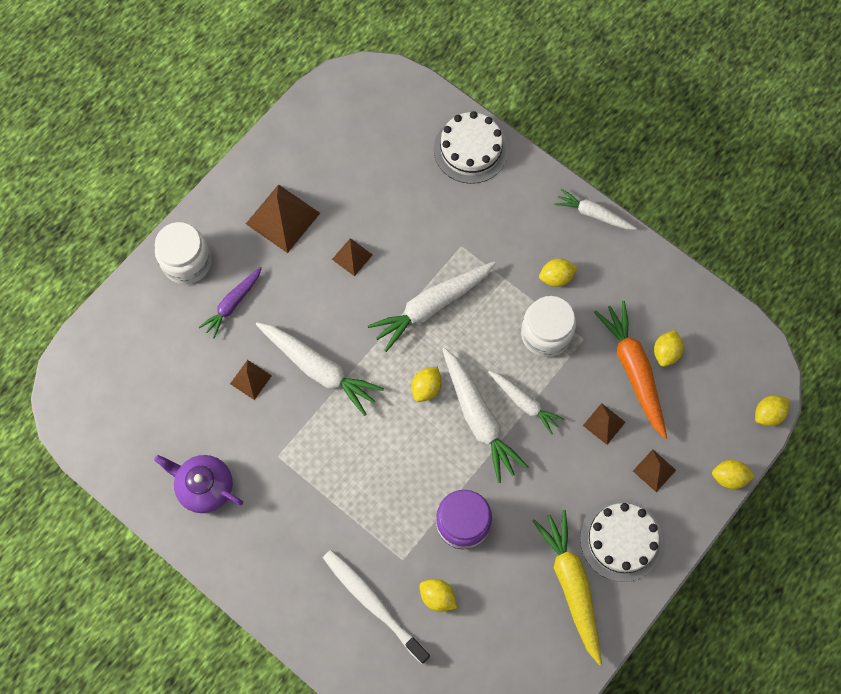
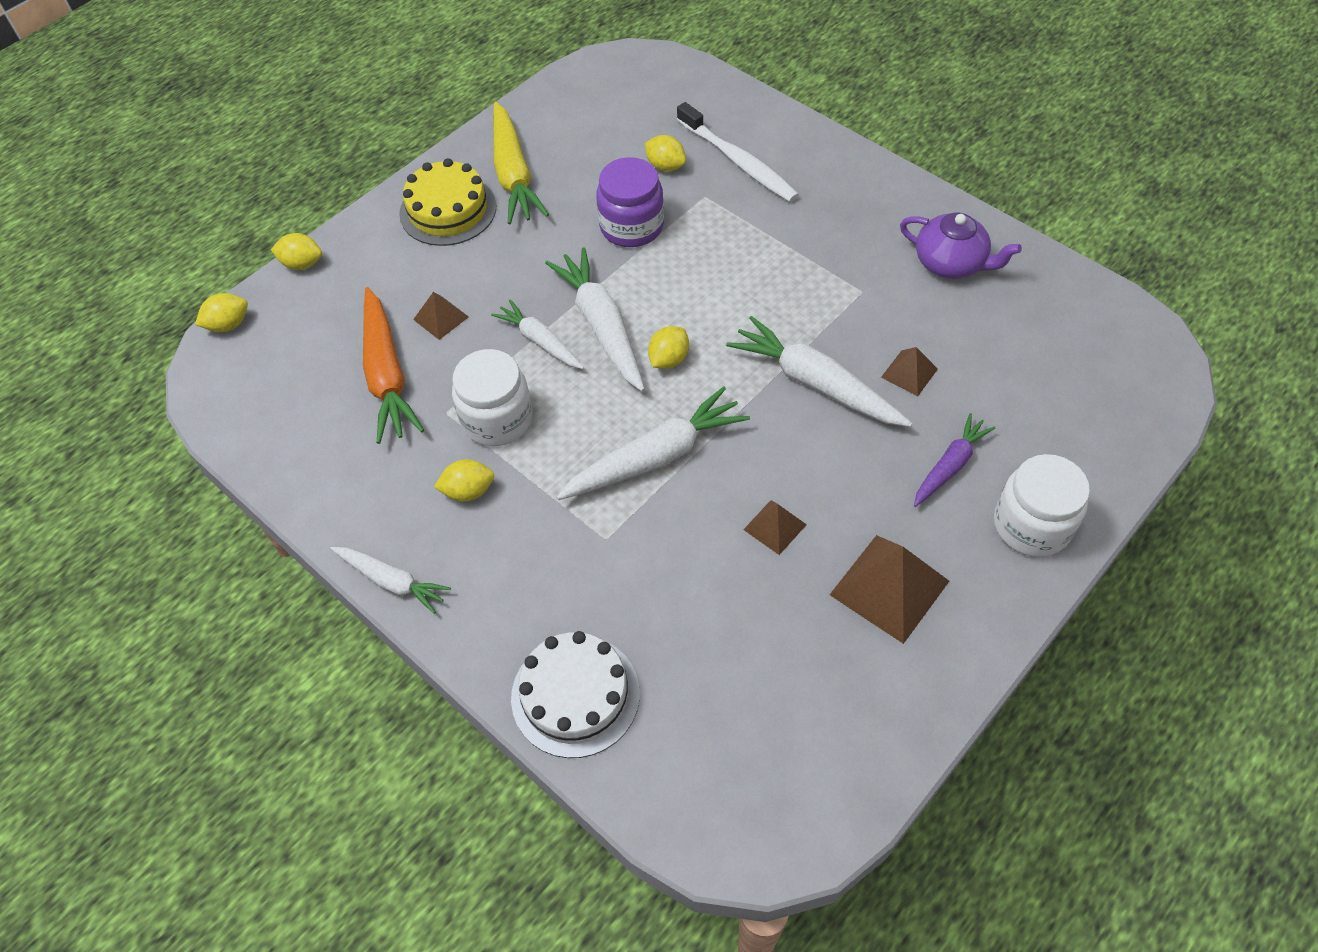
camera: 175 degrees left, 15 degrees down
white cake [580,499,663,582] -> yellow cake [399,158,496,246]
brown pyramid [633,449,676,492] -> none
yellow lemon [654,330,684,367] -> none

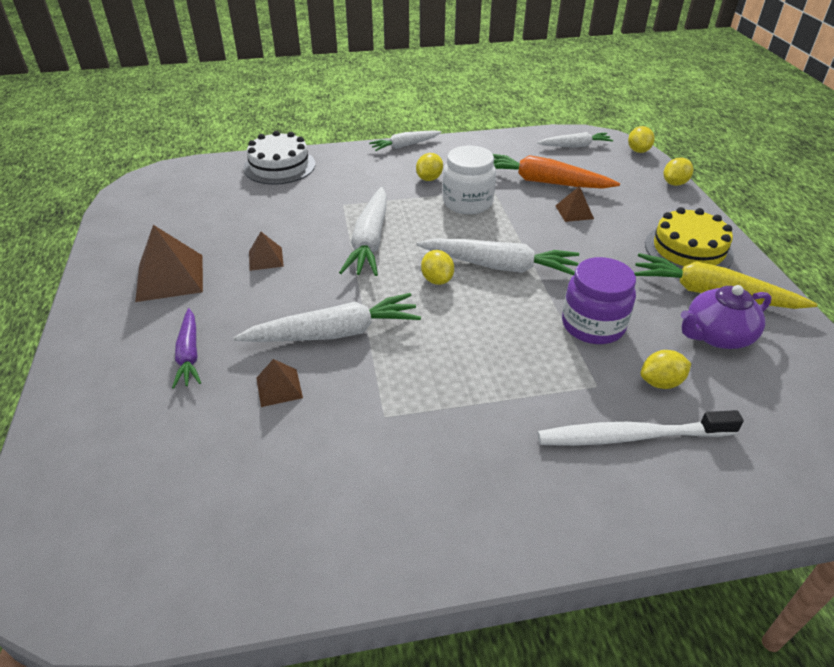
camera: 125 degrees right, 15 degrees down
white carrot [491,299,584,369] -> white carrot moved to [537,132,613,147]
purple teapot [900,213,1022,279] -> purple teapot moved to [681,285,772,349]
white jar [994,454,1090,557] -> none

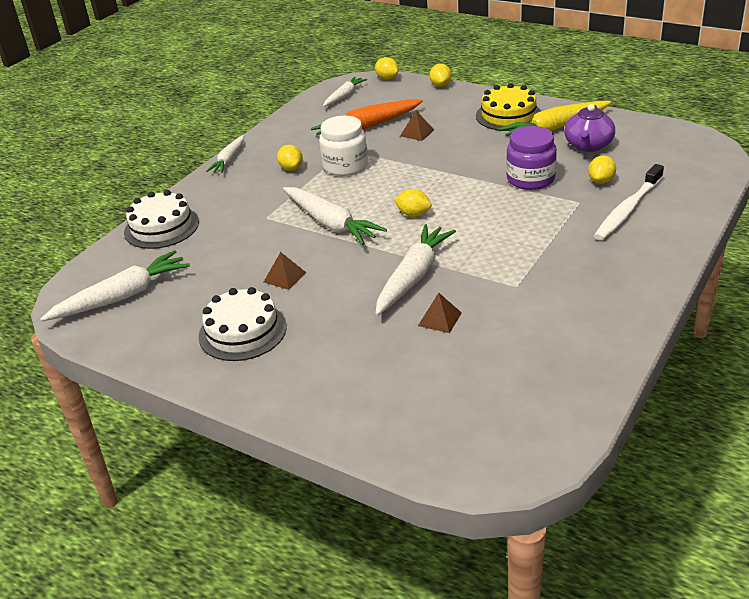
camera: 45 degrees left, 5 degrees down
brown pyramid [135,225,203,302] -> white cake [198,287,287,361]
purple carrot [172,308,201,389] -> none
white carrot [416,238,579,275] -> white carrot moved to [40,250,190,321]

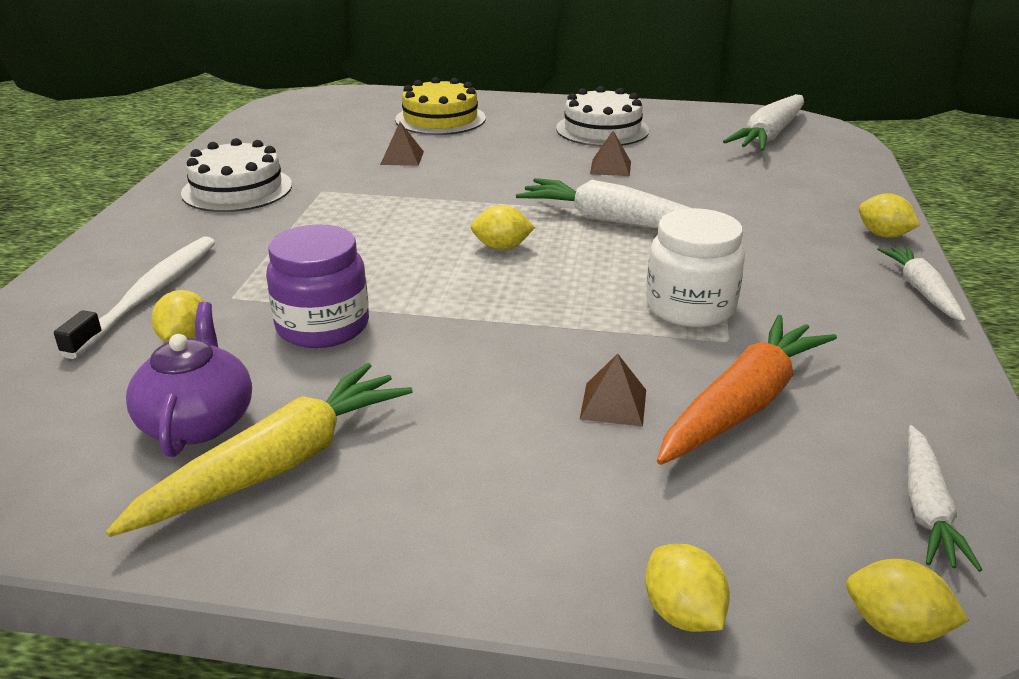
camera: 155 degrees right, 5 degrees down
white cake [124,190,199,249] -> white cake moved to [181,138,292,212]
yellow lemon [277,145,303,171] -> yellow lemon moved to [859,193,920,238]
white carrot [375,224,456,316] -> none
yellow cake [476,83,541,131] -> yellow cake moved to [395,77,486,135]

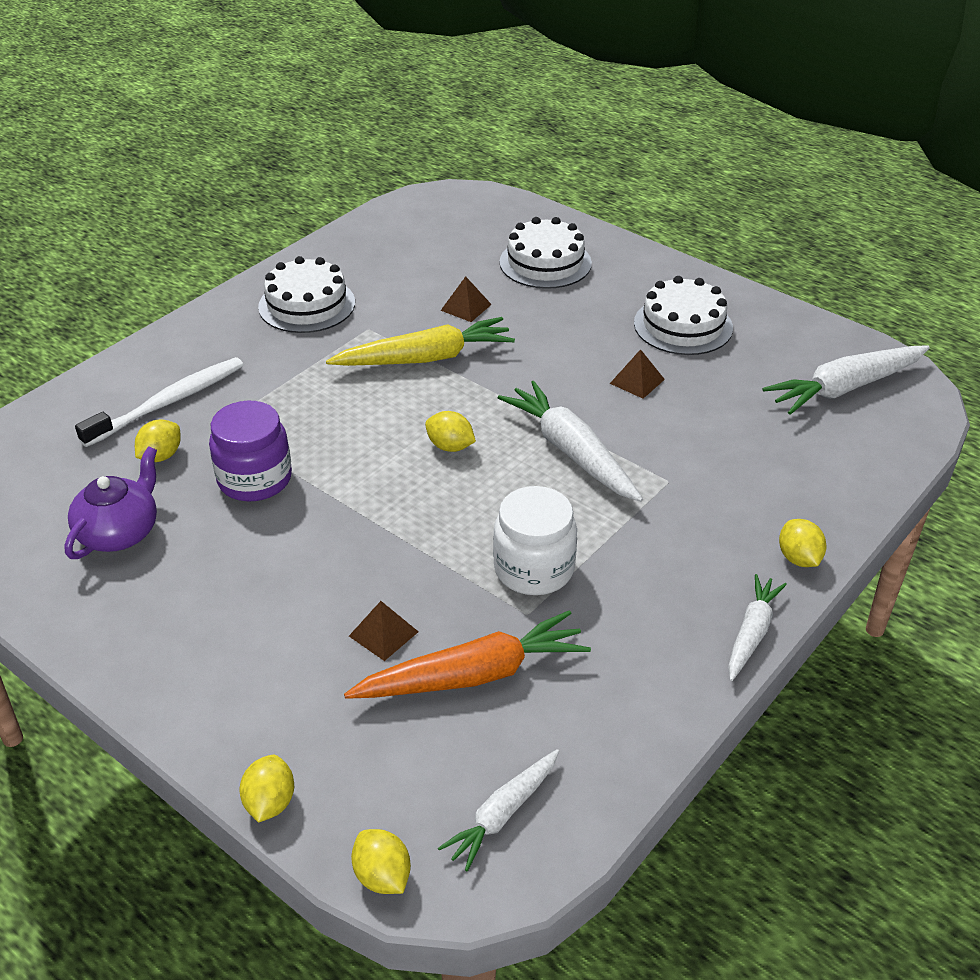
camera: 30 degrees right, 10 degrees up
yellow carrot [106,363,413,537] -> yellow carrot moved to [326,317,515,366]
yellow cake [395,77,486,135] -> white cake [500,217,592,289]

